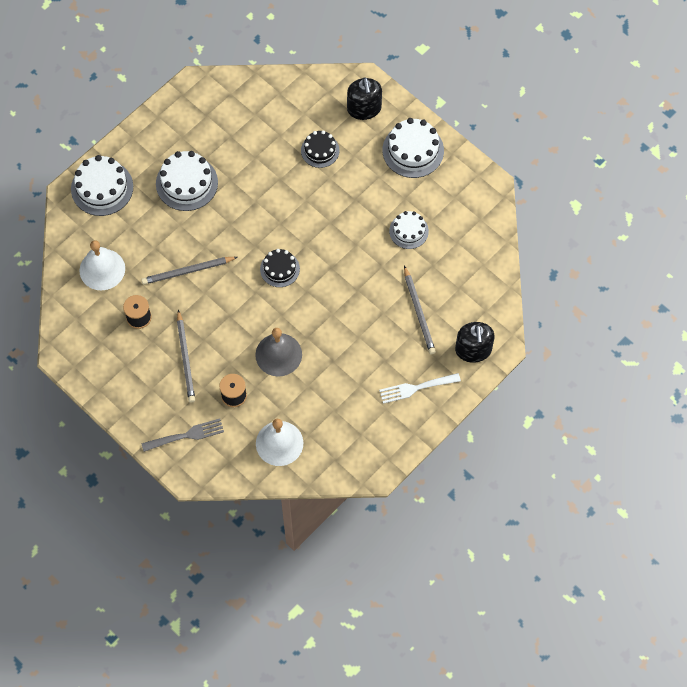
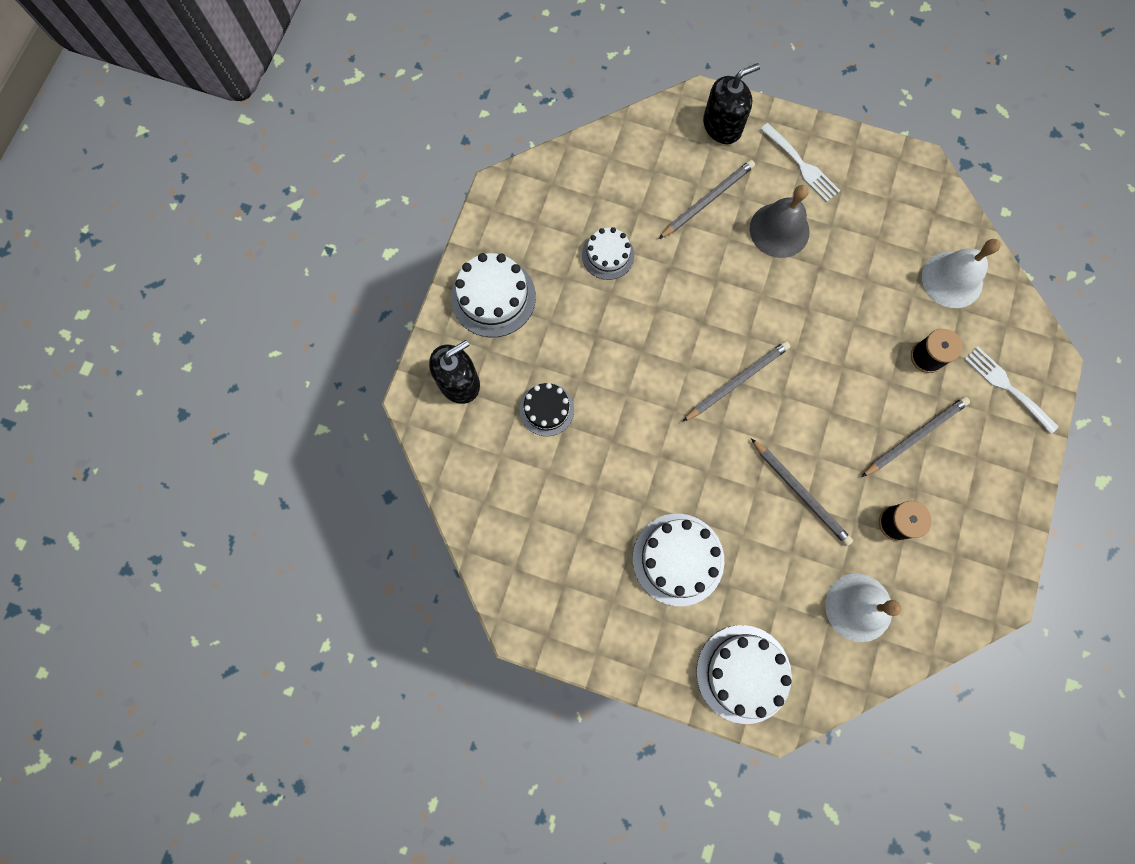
camera: 115 degrees left, 10 degrees up
grey fork [141,419,224,452] -> white fork [964,347,1059,434]
grey bell [255,328,302,377] -> grey bell moved to [750,185,810,258]
black cake [260,249,300,287] -> grey pencil [682,341,790,422]

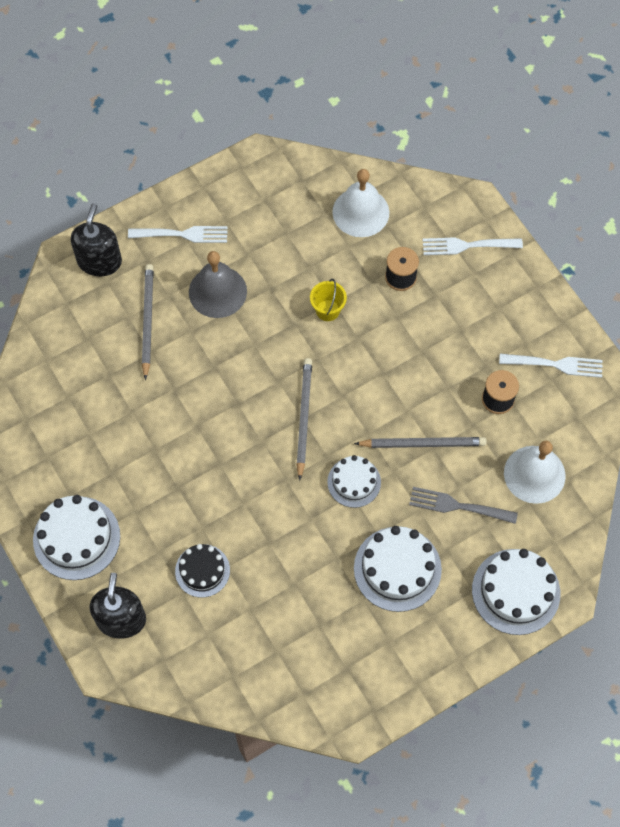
camera: 50 degrees left, 10 degrees down
white cake [582,227,634,280] -> white cake moved to [327,455,381,508]
grey pencil [862,397,970,477] -> none
none -> yellow bucket [310,279,347,321]
none -> grey fork [409,487,518,524]
none -> white fork [499,354,603,378]

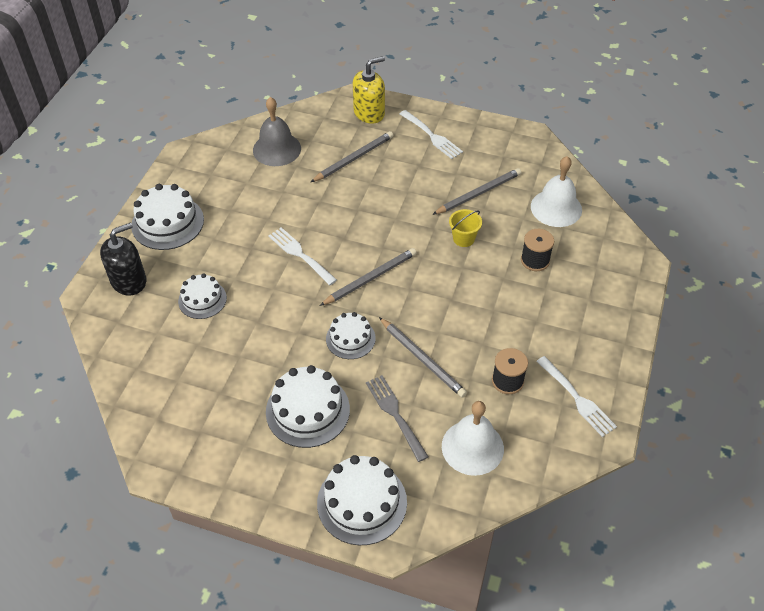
camera: 50 degrees right, 15 degrees down
black soap dispenser [71,203,122,277] -> yellow soap dispenser [353,56,385,124]
black cake [175,544,230,598] -> white cake [178,273,227,319]
grey bell [189,251,247,318] -> grey bell moved to [253,97,301,166]
white fork [422,237,523,255] -> white fork moved to [268,227,337,285]
none -> grey pencil [432,168,521,215]

